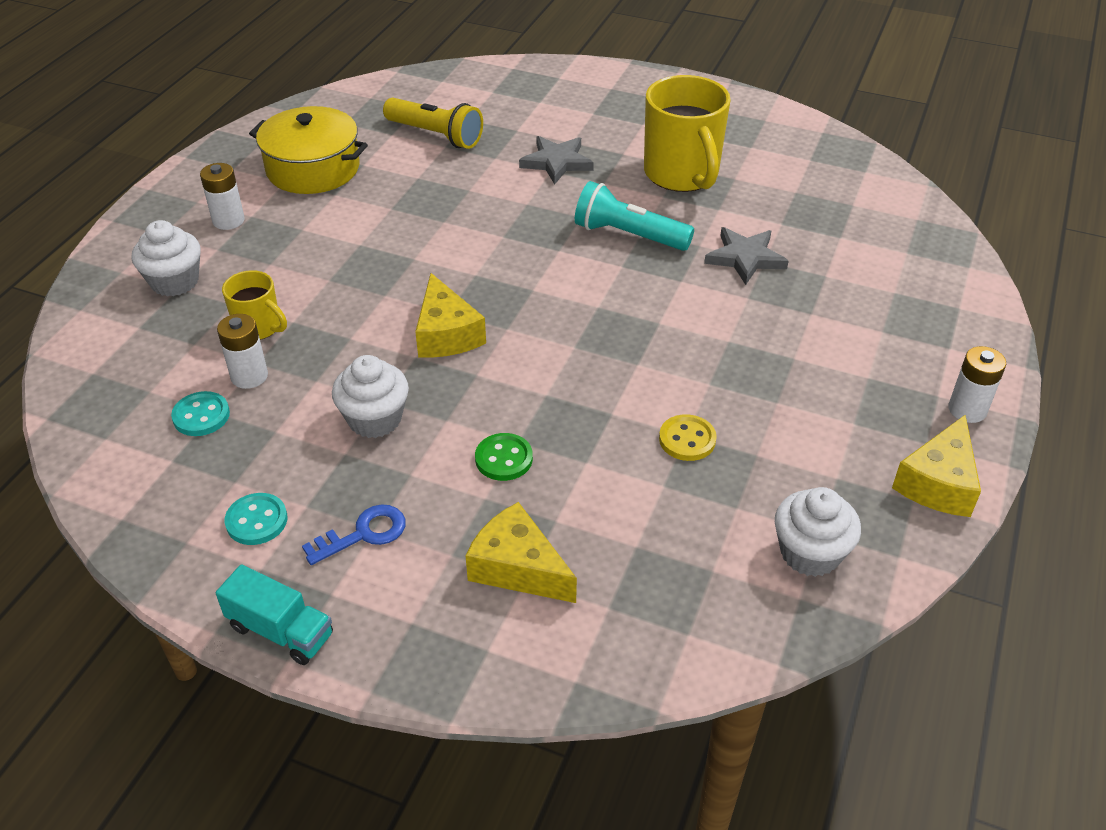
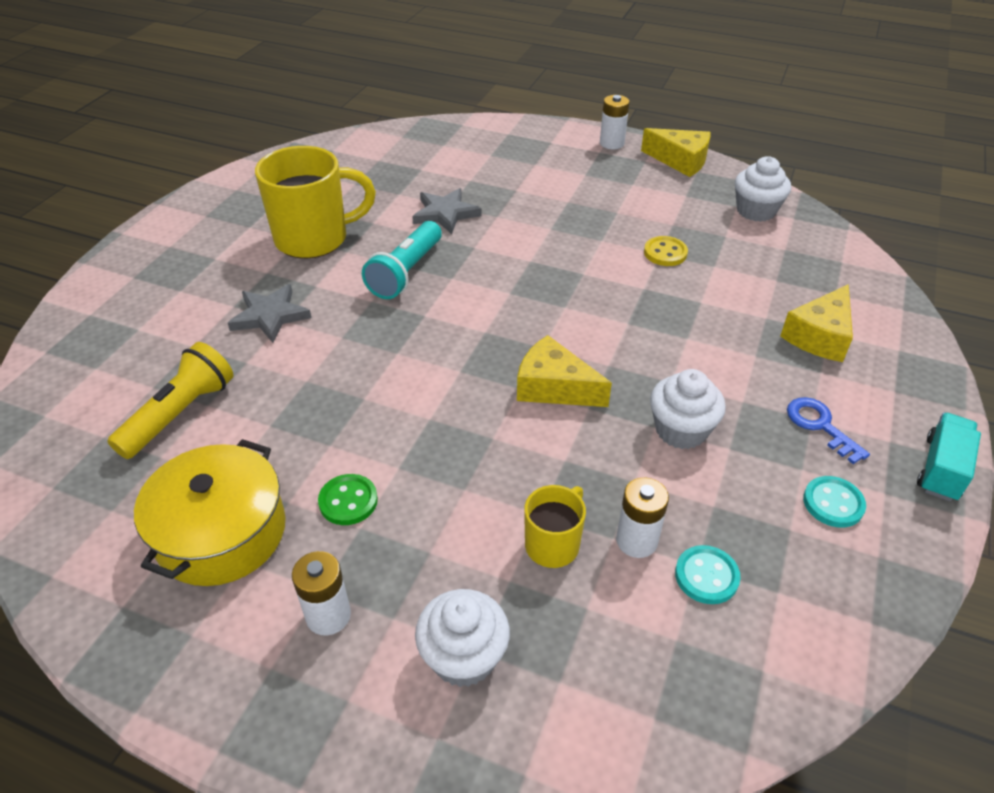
camera: 90 degrees left, 0 degrees up
yellow cheese [415,273,486,358] -> yellow cheese turned 135 degrees counterclockwise [517,335,612,407]
green button [475,433,533,481] -> green button moved to [318,474,378,525]

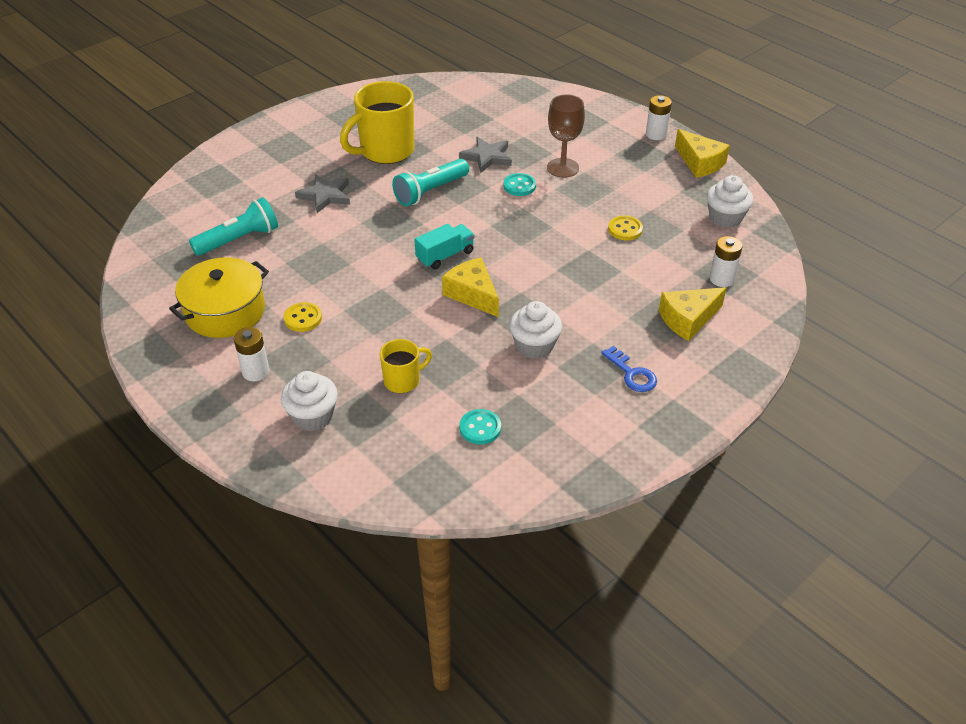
camera: 25 degrees right, 0 degrees up
yellow flashlight [107,342,233,459] -> turquoise flashlight [189,197,278,256]
yellow mug [255,146,376,258] -> yellow mug turned 135 degrees clockwise [340,81,414,164]
green button [318,474,378,525] -> yellow button [284,302,322,332]
white battery [616,478,669,558] -> white battery moved to [710,236,743,287]
blue key [787,397,870,464] -> blue key turned 150 degrees clockwise [601,346,657,392]
turquoise button [803,476,866,528] -> turquoise button moved to [503,173,536,196]
turquoise truck [917,413,981,501] -> turquoise truck moved to [414,224,474,269]
none -> brown goblet [547,94,585,178]

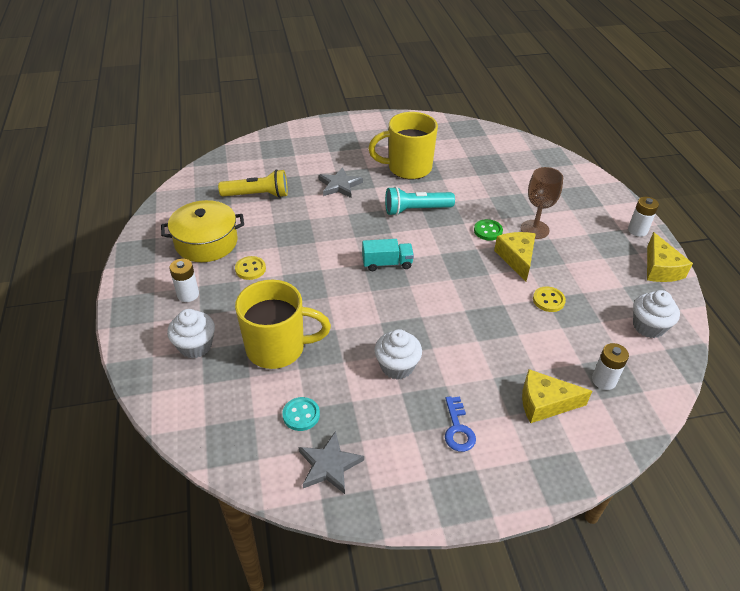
camera: 30 degrees right, 0 degrees up
turquoise flashlight [189,197,278,256] -> yellow flashlight [218,169,288,198]
yellow mug [380,339,432,393] -> yellow mug [235,280,331,369], size x1.91
yellow cheese [442,257,499,317] -> yellow cheese moved to [494,232,536,282]
grey star [459,137,512,173] -> grey star moved to [299,431,364,494]
turquoise button [503,173,536,196] -> green button [474,219,503,241]

